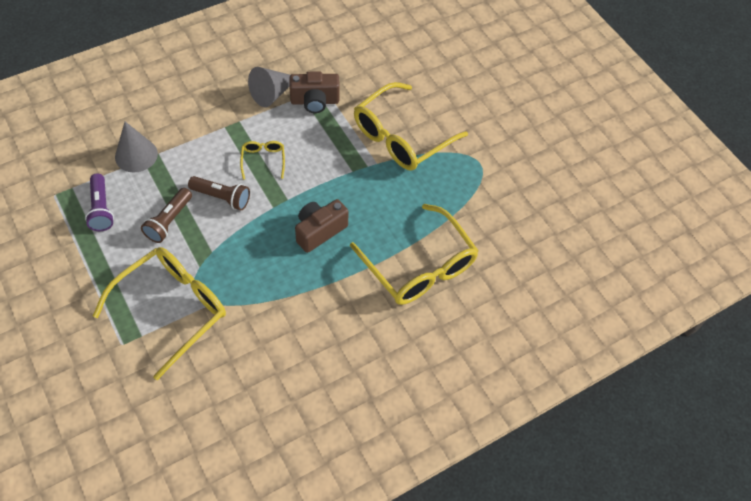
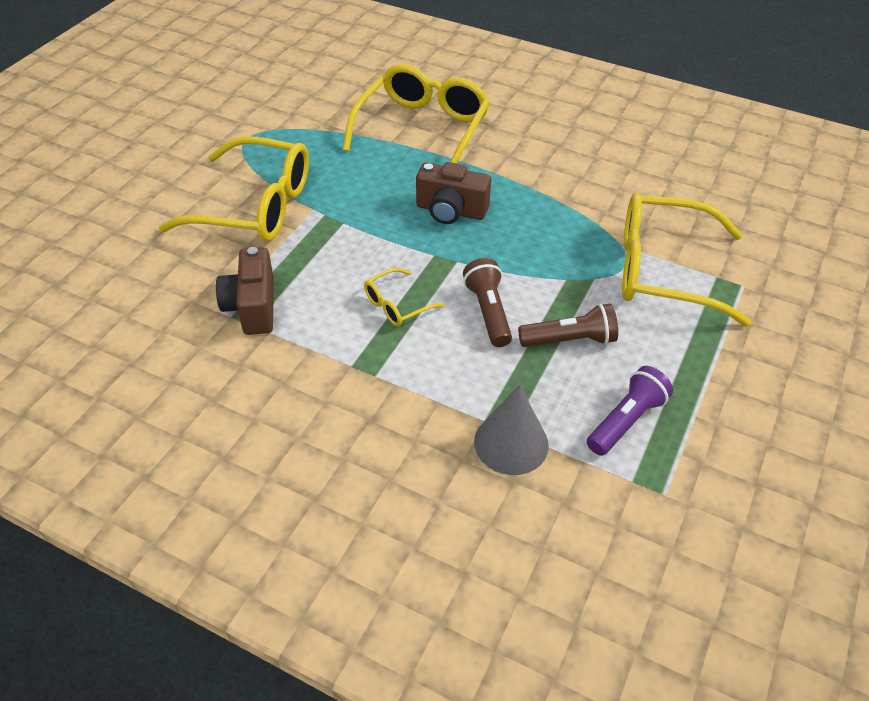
camera: 120 degrees left, 10 degrees down
grey cone [248,67,290,107] -> none
brown camera [289,71,340,113] -> brown camera turned 150 degrees counterclockwise [216,247,274,335]

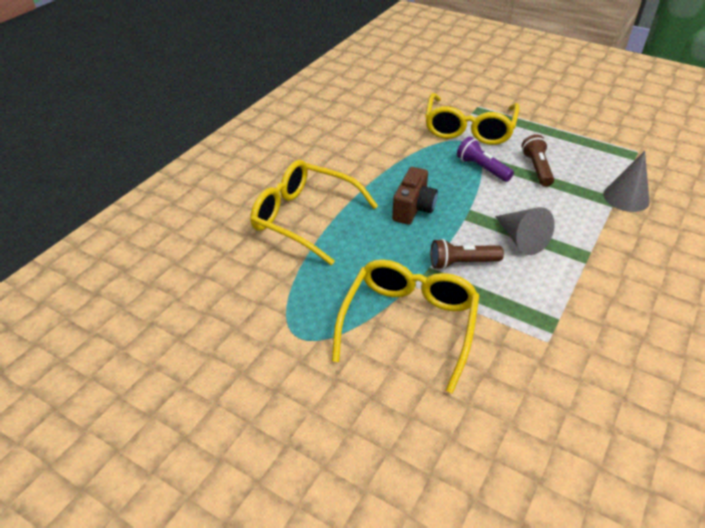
camera: 85 degrees left, 5 degrees down
brown camera [216,247,274,335] -> none
yellow glasses [364,268,445,326] -> grey cone [495,207,555,255]
brown flashlight [463,258,512,347] -> brown flashlight moved to [430,239,504,270]
purple flashlight [587,366,673,456] -> purple flashlight moved to [457,137,514,182]

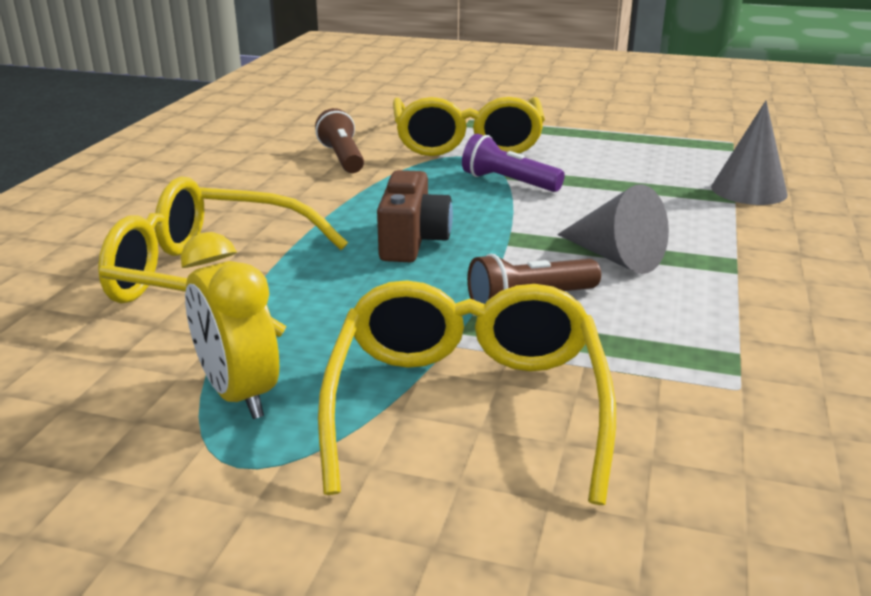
camera: 15 degrees left, 15 degrees down
brown flashlight [522,134,554,187] -> brown flashlight moved to [315,108,364,173]
none -> yellow clock [181,232,279,419]

